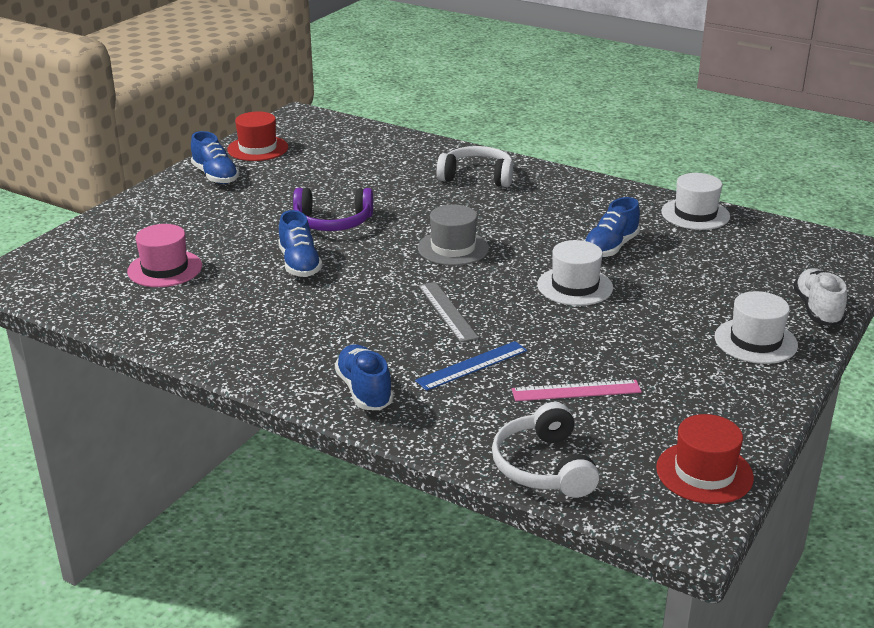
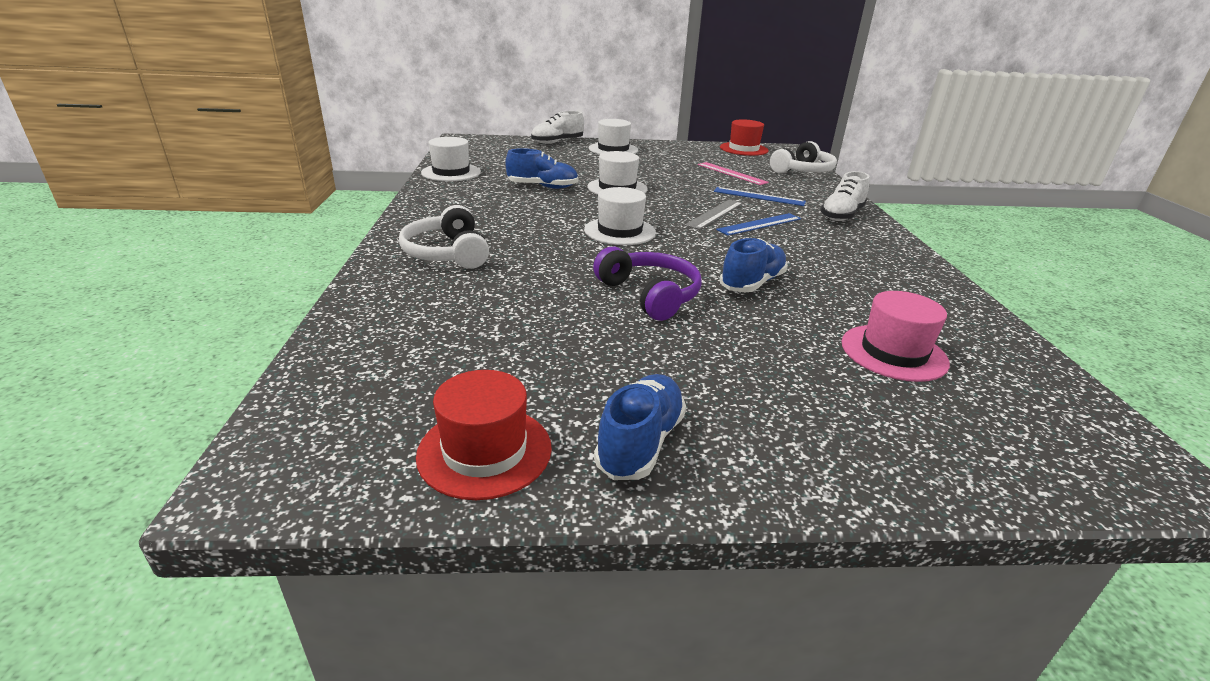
camera: 125 degrees left, 0 degrees up
blue shoe [335,344,393,410] -> white shoe [820,171,870,221]
grey hat [418,205,489,266] -> white hat [584,187,656,245]
none -> blue ruler [716,213,801,236]

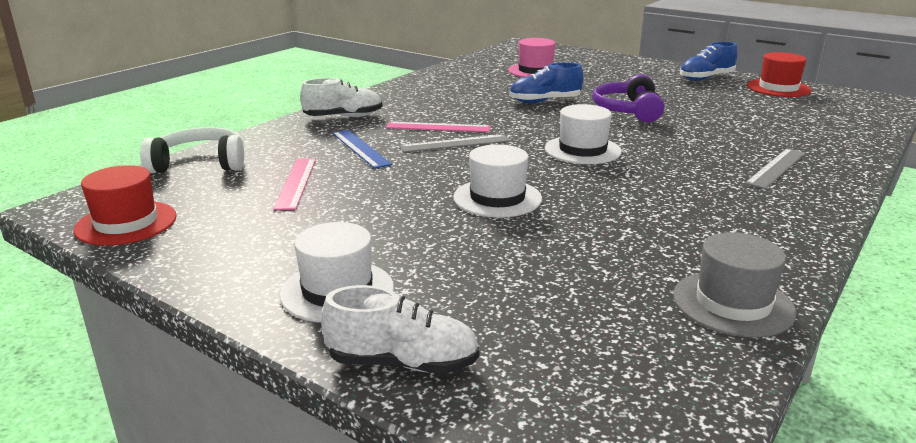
camera: 140 degrees left, 5 degrees down
white headphones [399,205,489,269] -> grey ruler [745,148,806,189]
white hat [421,137,481,181] -> grey hat [673,232,796,338]
blue shoe [506,148,578,189] -> none
blue ruler [716,213,801,236] -> pink ruler [386,122,491,132]

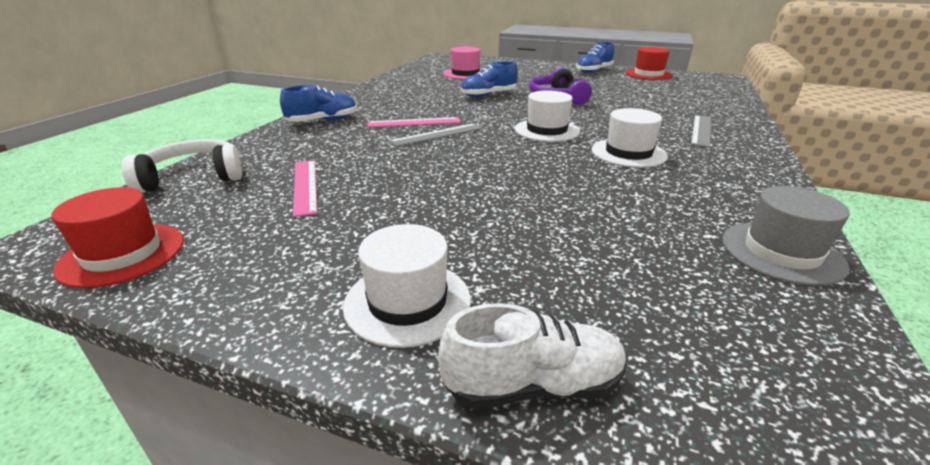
camera: 15 degrees left, 5 degrees up
white shoe [300,78,382,117] -> blue shoe [280,85,357,122]
blue ruler [332,130,392,169] -> none
white hat [453,144,542,218] -> white hat moved to [592,108,668,168]

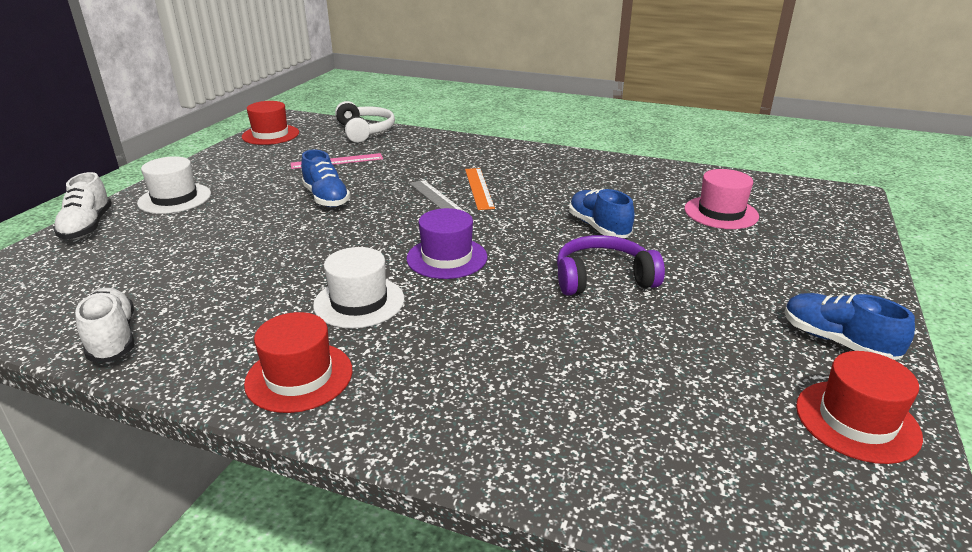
camera: 90 degrees right, 0 degrees up
blue shoe [280,85,357,122] -> blue shoe moved to [301,149,351,207]
pink ruler [367,117,460,127] -> orange ruler [465,168,495,210]
white hat [515,90,580,142] -> purple hat [406,208,487,279]
grey ruler [691,115,711,147] -> none
grey hat [722,186,850,286] -> white shoe [75,288,134,362]
none -> red hat [244,312,352,413]

